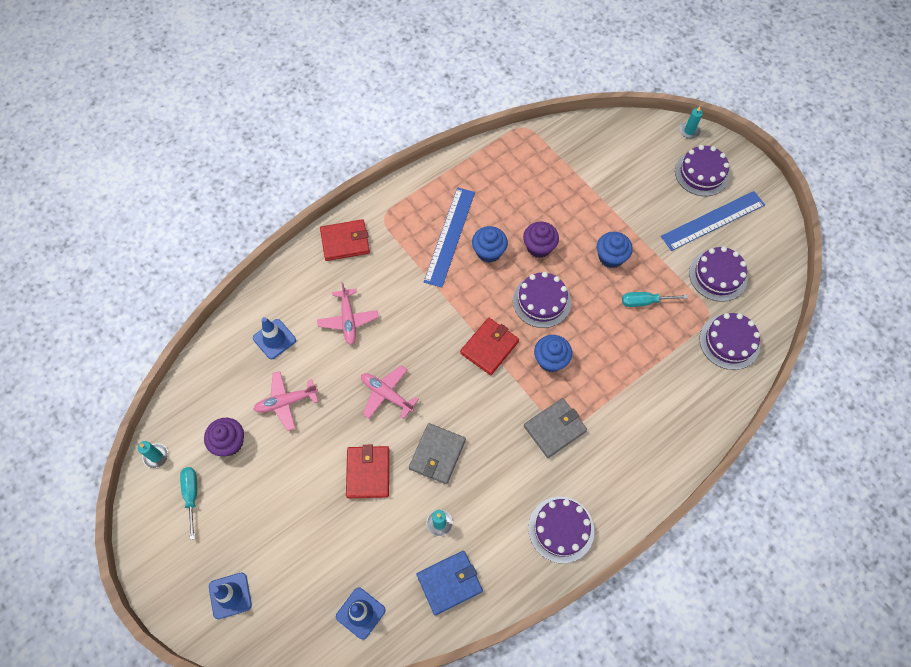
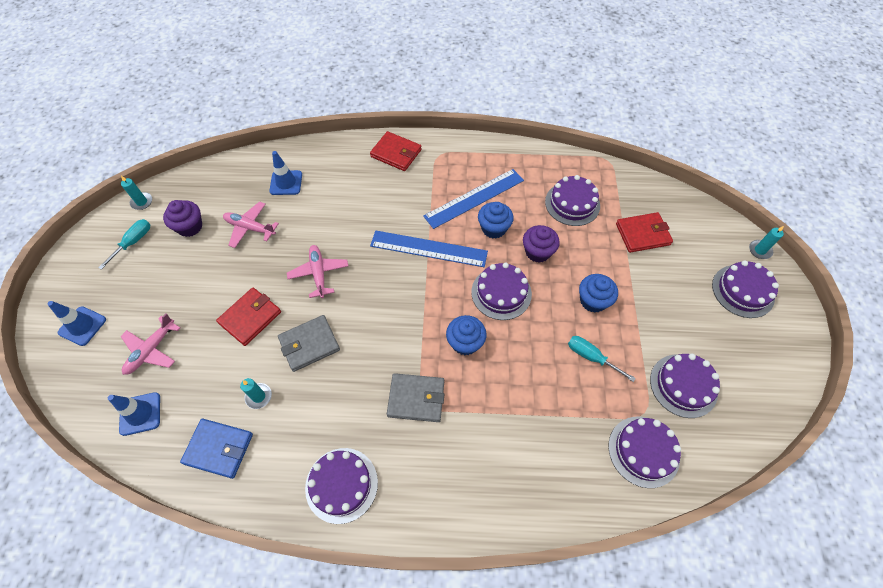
camera: 40 degrees right, 5 degrees down
pink plane [317,282,379,345] -> pink plane moved to [120,313,180,375]
red wallet [460,318,519,375] -> red wallet moved to [616,212,673,253]
blue ruler [661,191,765,251] -> blue ruler moved to [370,230,488,267]
none -> purple cake [545,175,600,226]

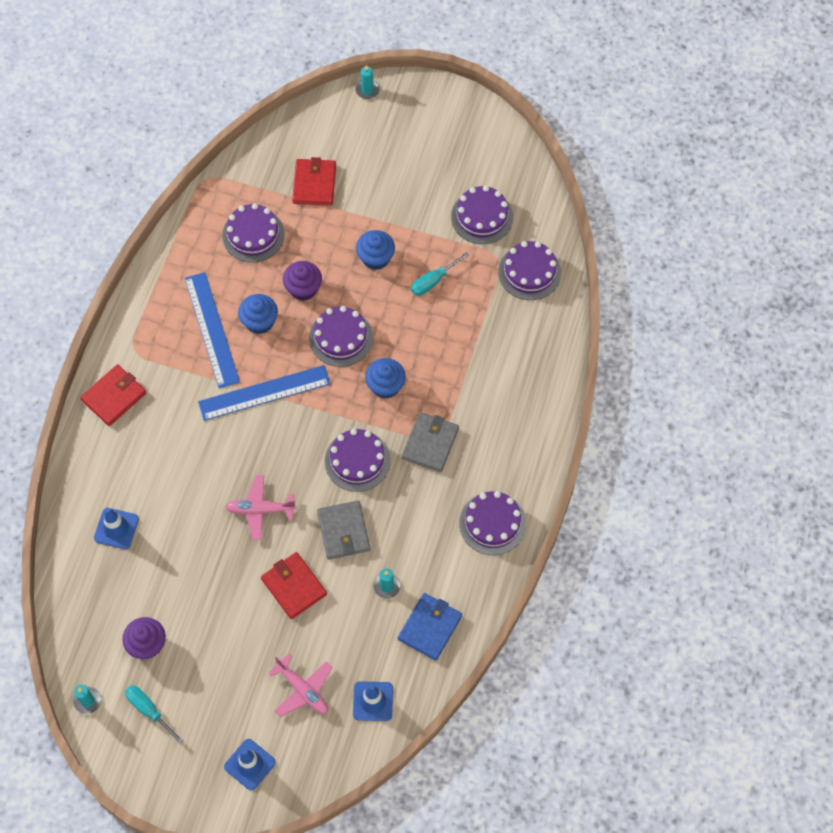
camera: 75 degrees left, 5 degrees up
pink plane [223,201,279,248] -> none
blue ruler [370,230,488,267] -> blue ruler turned 45 degrees clockwise [198,365,331,421]
purple cake [712,260,779,318] -> purple cake moved to [325,429,391,492]

